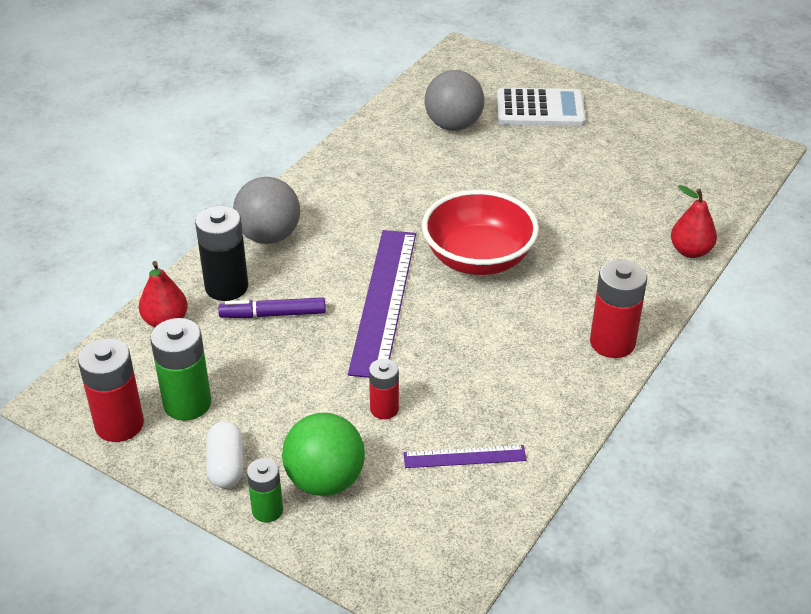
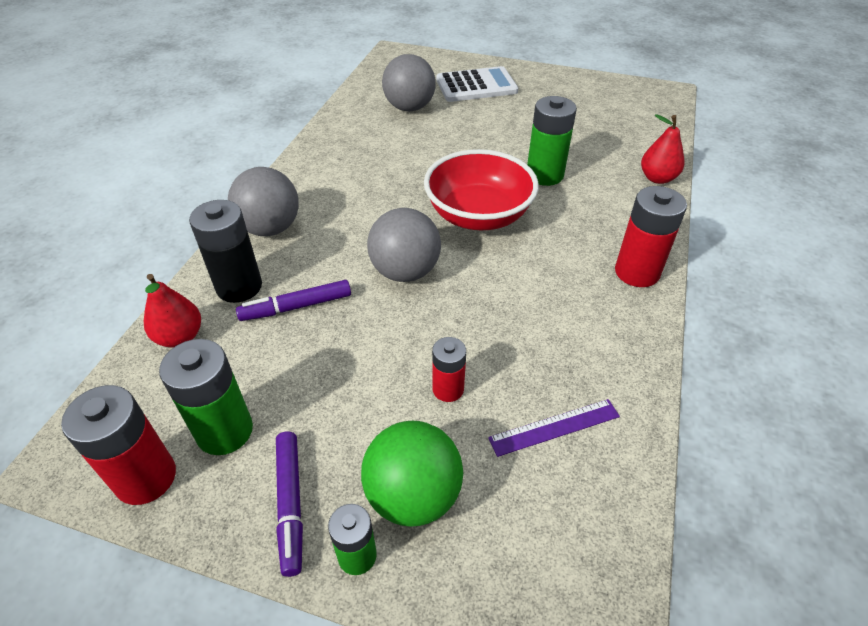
camera: 15 degrees left, 5 degrees up
white capsule [206,421,244,488] -> purple marker [276,431,303,577]
purple ruler [348,230,416,378] -> grey ball [367,208,441,282]
none -> green battery [527,96,577,186]

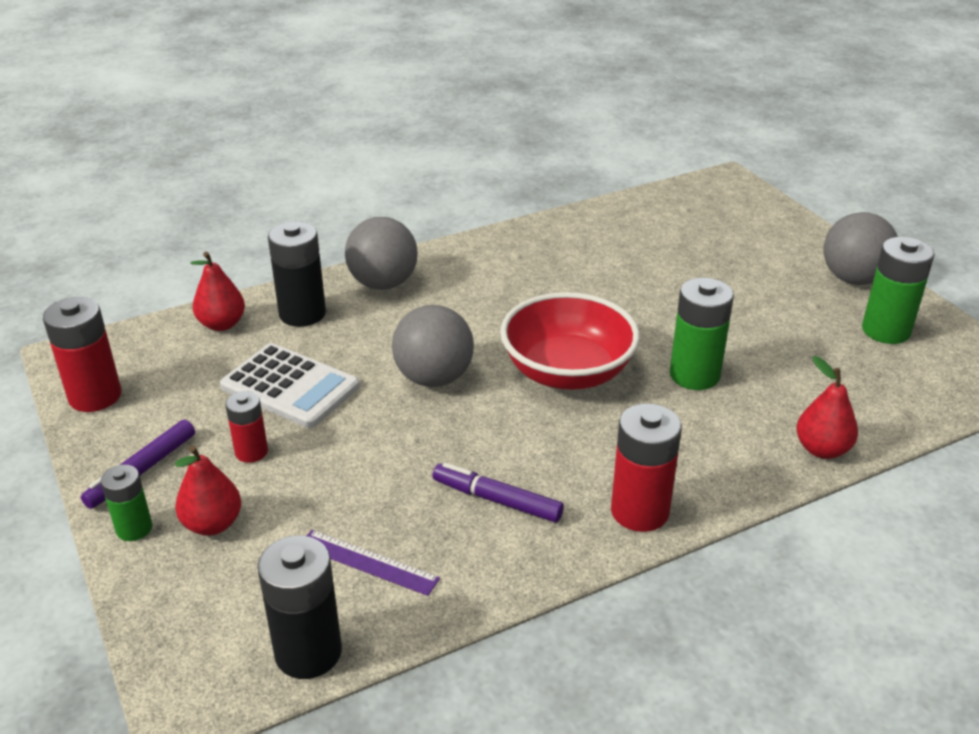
camera: 45 degrees right, 10 degrees down
green battery [159,339,253,455] -> green battery moved to [862,237,935,344]
purple marker [236,280,351,321] -> purple marker moved to [432,463,564,522]
green ball [361,421,463,527] -> red pear [175,445,241,536]
grey ball [382,54,436,111] -> grey ball moved to [823,212,898,285]
red battery [432,337,466,402] -> red battery moved to [225,391,268,463]
white calculator [436,66,518,102] -> white calculator moved to [220,343,360,428]
none -> black battery [257,536,342,679]

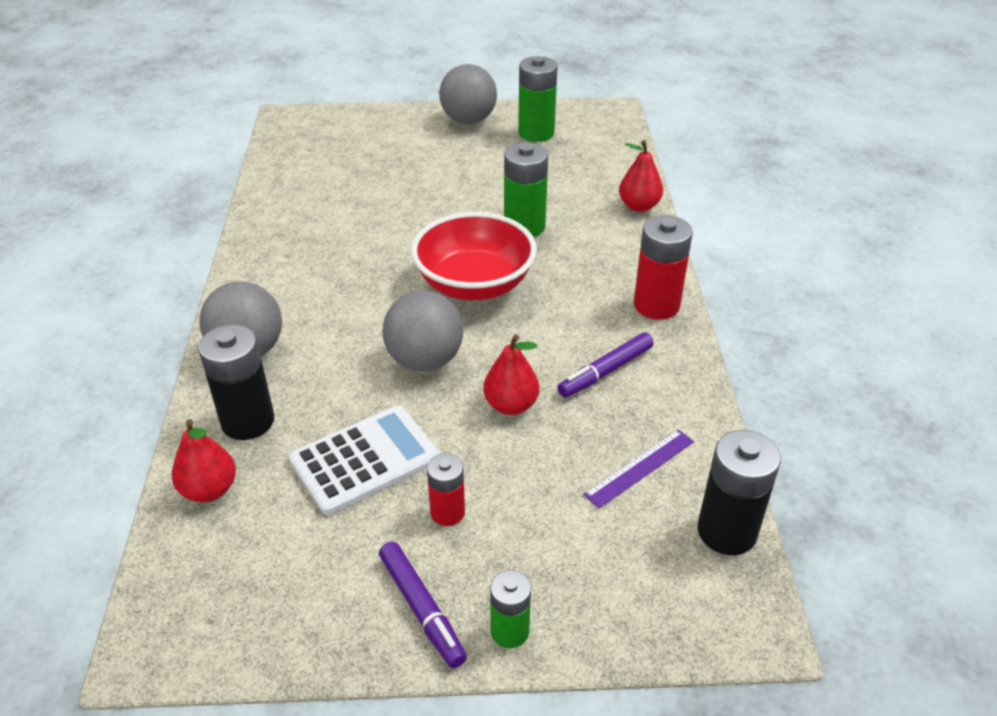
camera: 65 degrees left, 5 degrees up
red battery [43,297,121,412] -> none
red pear [175,445,241,536] -> red pear moved to [483,334,539,415]

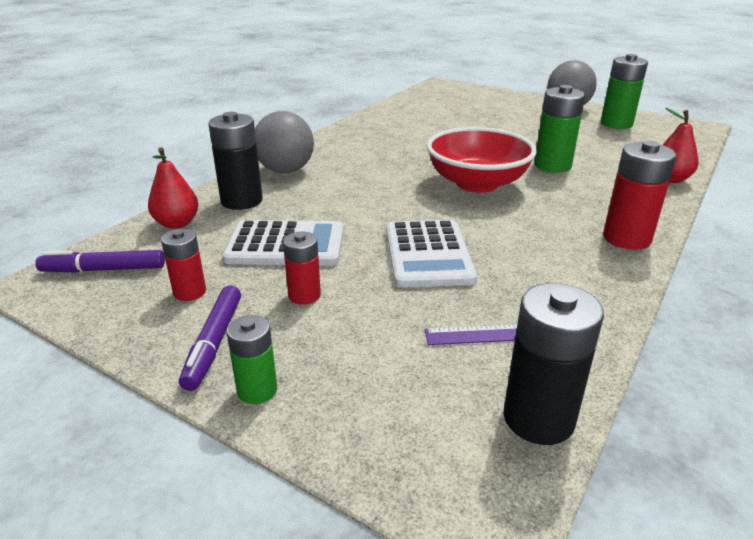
camera: 35 degrees right, 10 degrees down
grey ball [382,291,463,371] -> none
red pear [483,334,539,415] -> white calculator [386,220,477,288]
purple marker [557,333,653,398] -> purple marker moved to [36,250,165,273]
none -> red battery [161,229,206,301]

